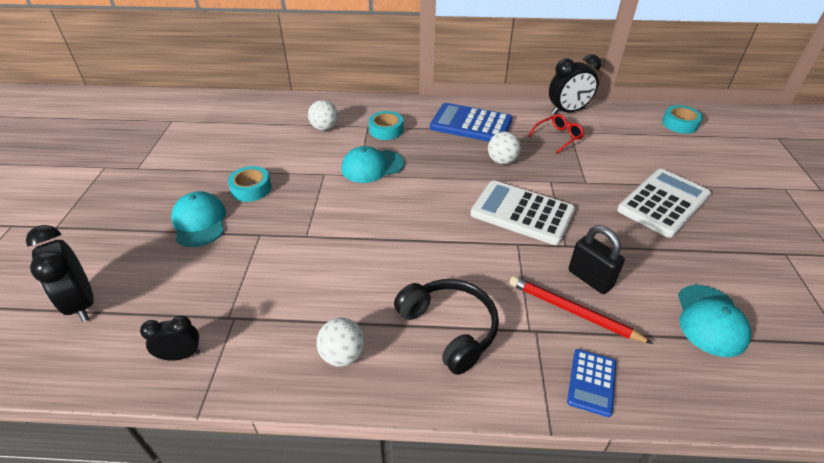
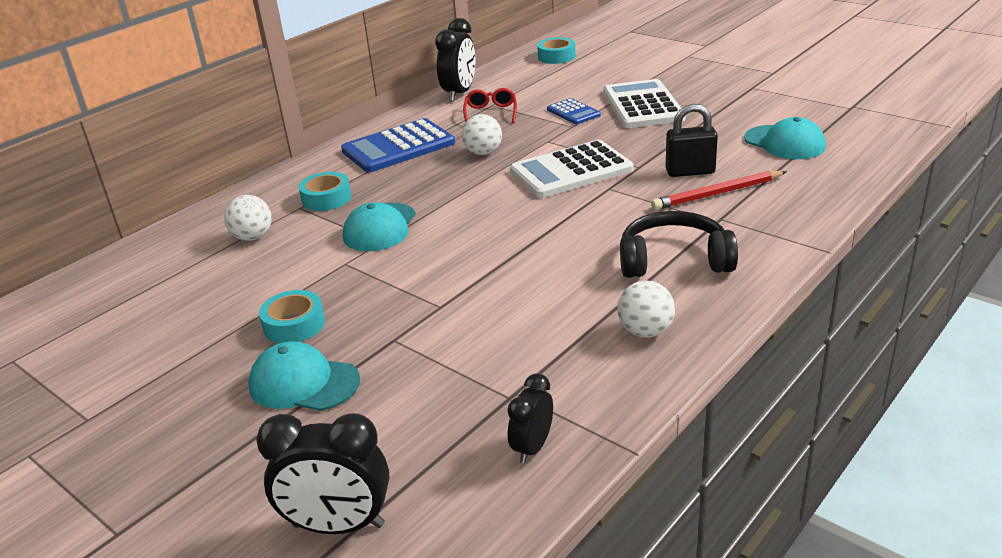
camera: 50 degrees left, 10 degrees down
blue calculator [567,349,616,417] -> blue calculator moved to [547,98,601,124]

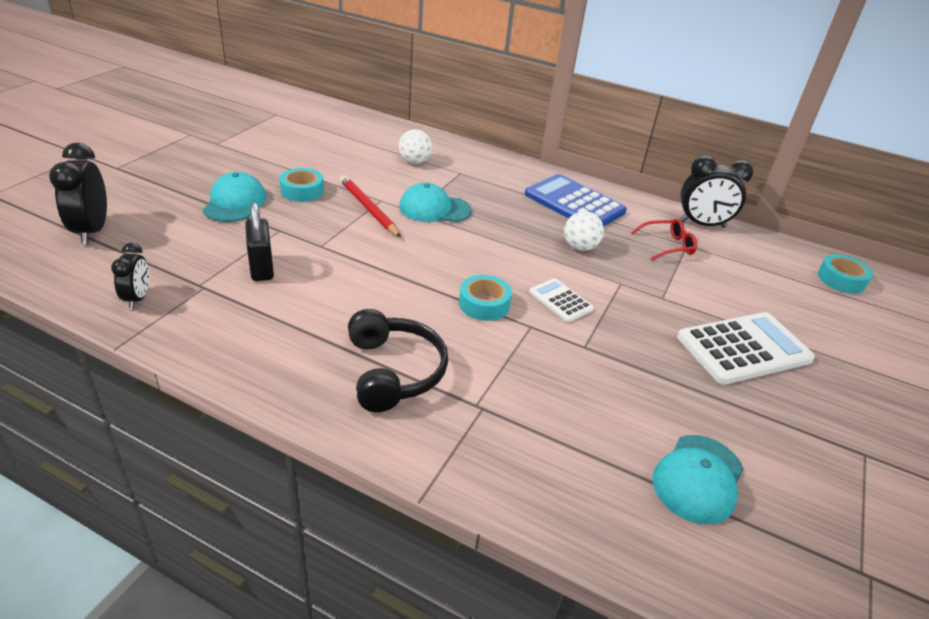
camera: 70 degrees right, 5 degrees up
turquoise tape [299,172,351,211] -> turquoise tape moved to [459,275,512,321]
black clock [507,373,553,464] -> black clock turned 75 degrees clockwise [111,242,149,309]
white calculator [510,140,634,198] -> white calculator [529,278,594,322], size x0.53
blue calculator [547,98,601,124] -> none
white ball [618,281,675,338] -> none
red pencil [651,171,787,210] -> red pencil moved to [340,175,401,237]
black padlock [666,104,718,177] -> black padlock moved to [245,202,274,281]

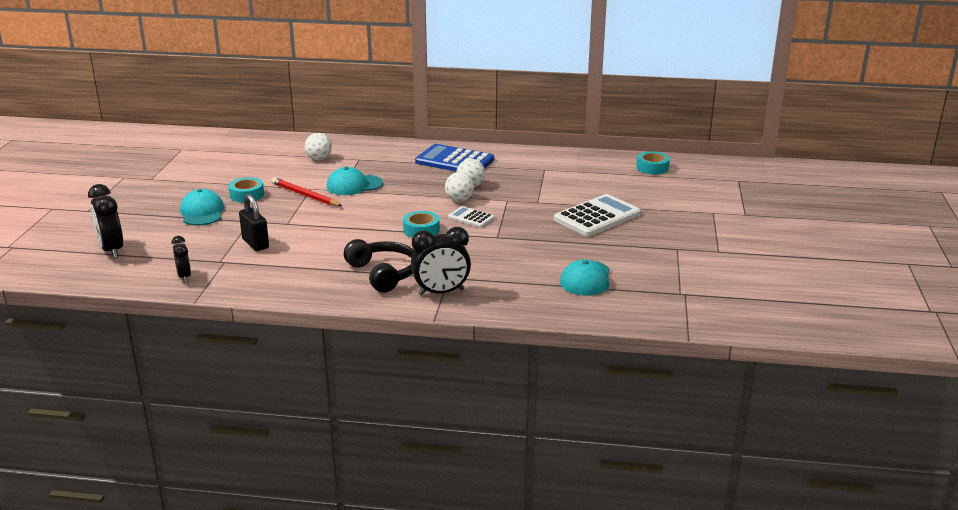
camera: 15 degrees left, 10 degrees down
red glasses [631,219,697,260] -> none
black clock [680,156,753,228] -> black clock moved to [411,227,471,296]
none -> white ball [445,172,474,202]

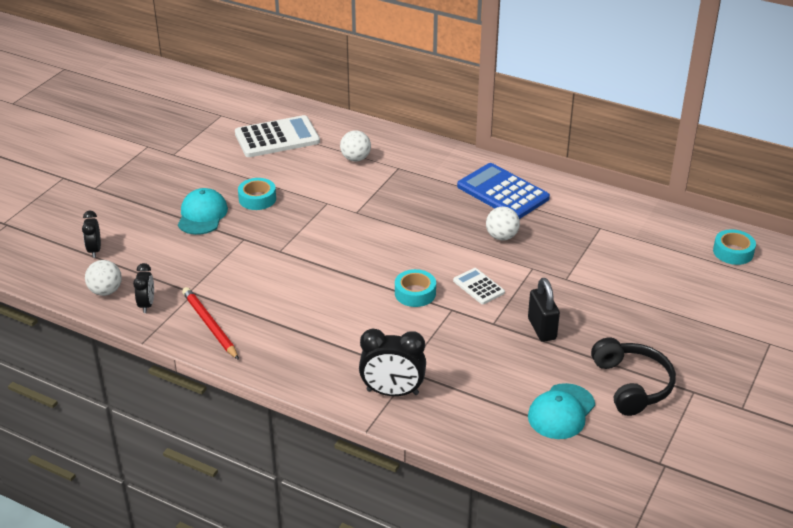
camera: 20 degrees right, 10 degrees up
black clock [88,184,123,258] -> black clock [82,210,101,258], size x0.60
black padlock [239,194,269,251] -> black padlock moved to [528,278,560,342]
red pencil [271,177,342,206] -> red pencil moved to [182,287,239,360]
turquoise cap [327,167,383,195] -> none
black headphones [344,239,414,293] -> black headphones moved to [591,337,676,416]
white ball [445,172,474,202] -> white ball moved to [85,260,122,296]
white calculator [554,194,641,236] -> white calculator moved to [235,115,320,157]

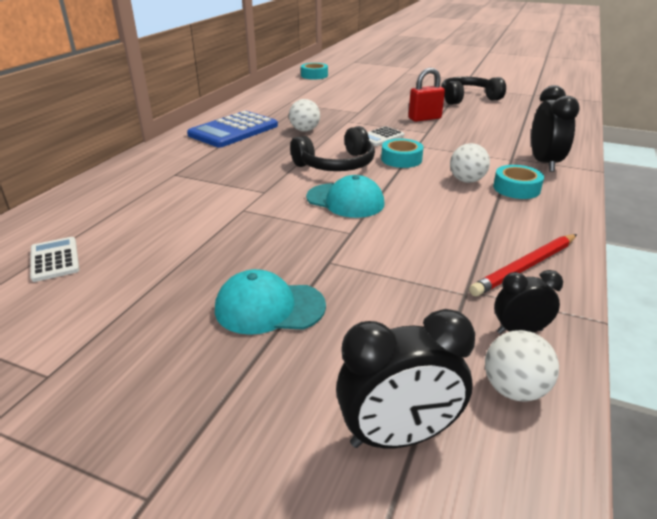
camera: 95 degrees left, 5 degrees down
black clock [82,210,101,258] -> black clock [336,309,475,448], size x1.68
white calculator [235,115,320,157] -> white calculator [30,237,79,282], size x0.53
turquoise tape [238,178,276,210] -> turquoise tape moved to [493,165,544,199]
white ball [340,131,371,161] -> white ball moved to [450,143,490,183]
black padlock [528,278,560,342] -> red padlock [408,68,445,122]
turquoise cap [528,383,595,439] -> turquoise cap moved to [306,175,384,218]
none -> black headphones [290,126,375,171]

